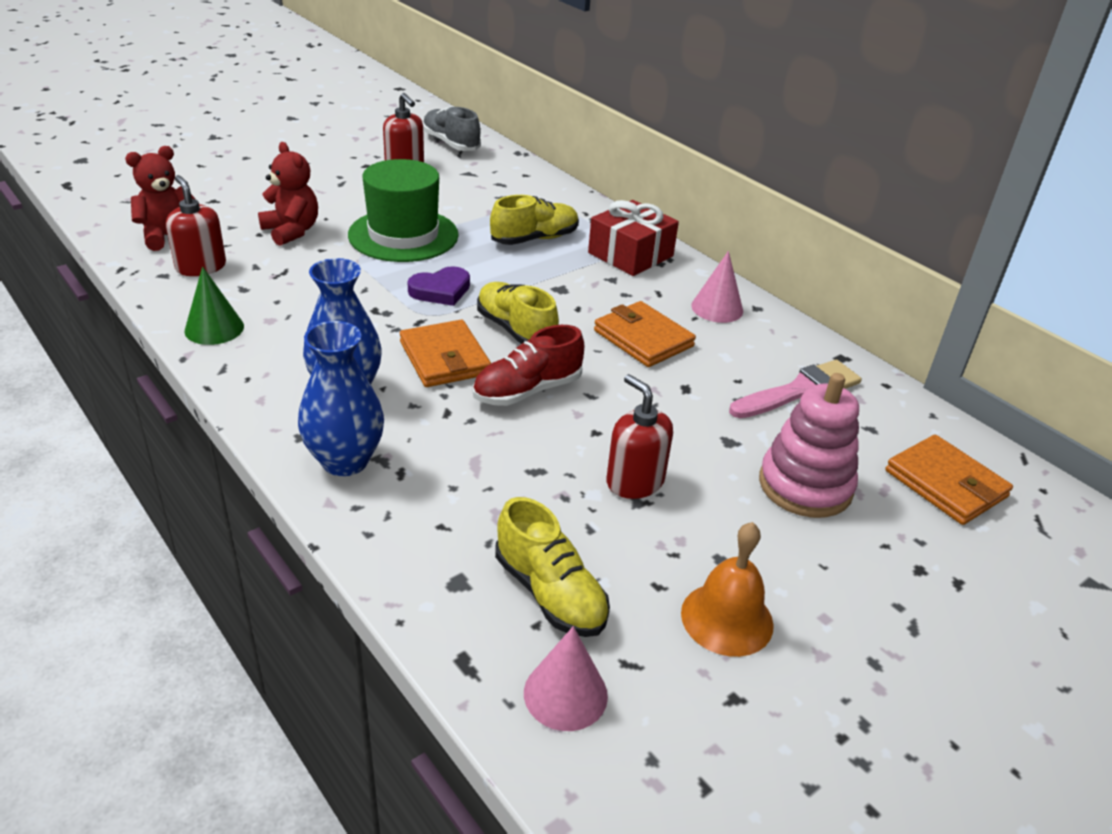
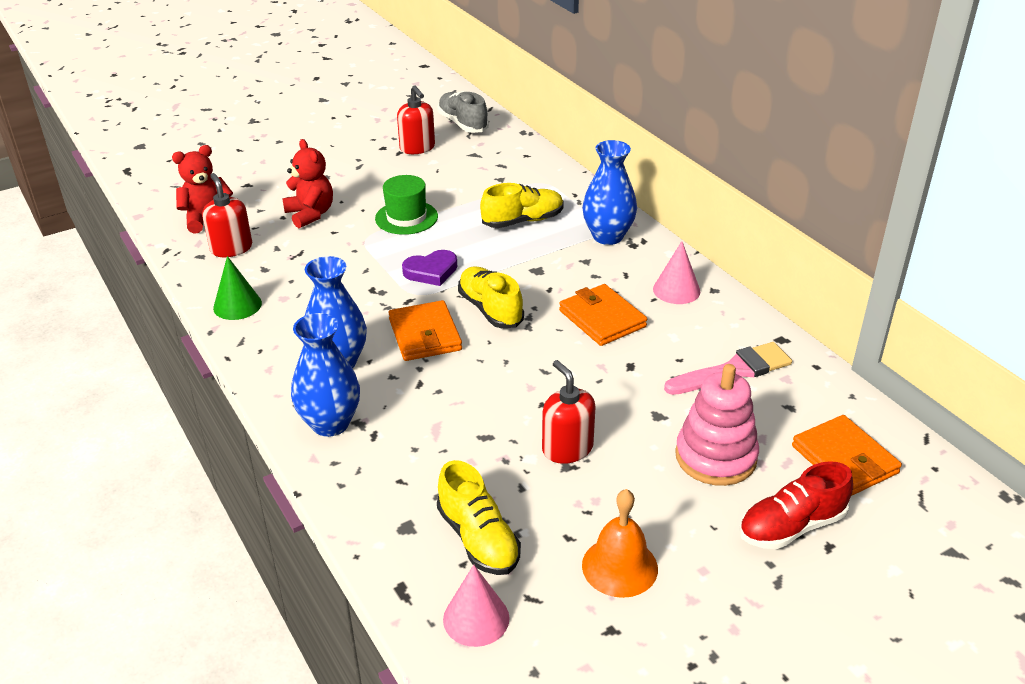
camera: 10 degrees right, 0 degrees up
green hat [348,159,459,262] -> green hat [375,175,438,235], size x0.65
red shoe [473,325,584,406] -> red shoe moved to [739,461,853,549]
red gift [588,200,679,276] -> blue vase [582,140,637,245]

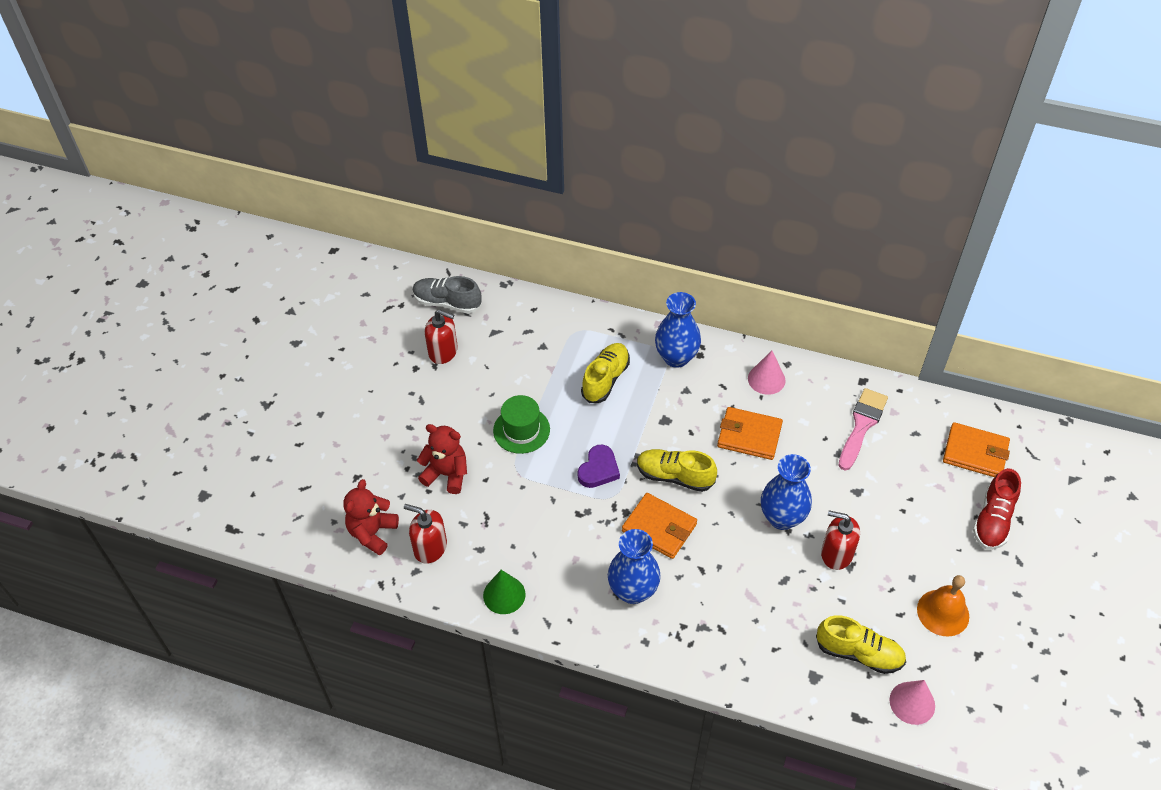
camera: 40 degrees left, 15 degrees up
blue vase [291,313,360,437] -> blue vase moved to [761,454,812,530]
pink stacking toy [675,364,759,486] -> none

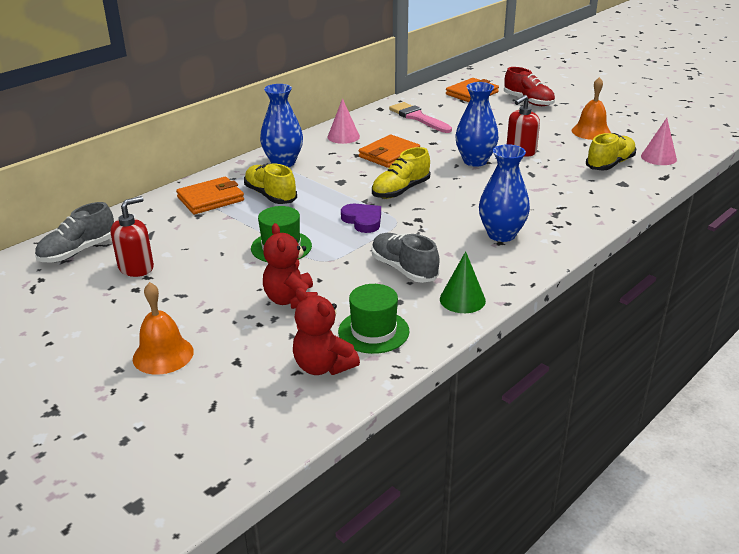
camera: 65 degrees left, 20 degrees down
red soap dispenser [404,504,447,564] -> green hat [338,284,409,354]
red teddy bear [417,424,467,494] -> red teddy bear turned 60 degrees counterclockwise [263,223,318,309]
orange wallet [622,493,697,559] -> orange wallet moved to [176,177,244,214]
none -> orange bell [133,282,194,375]
none -> grey shoe [371,233,439,283]

